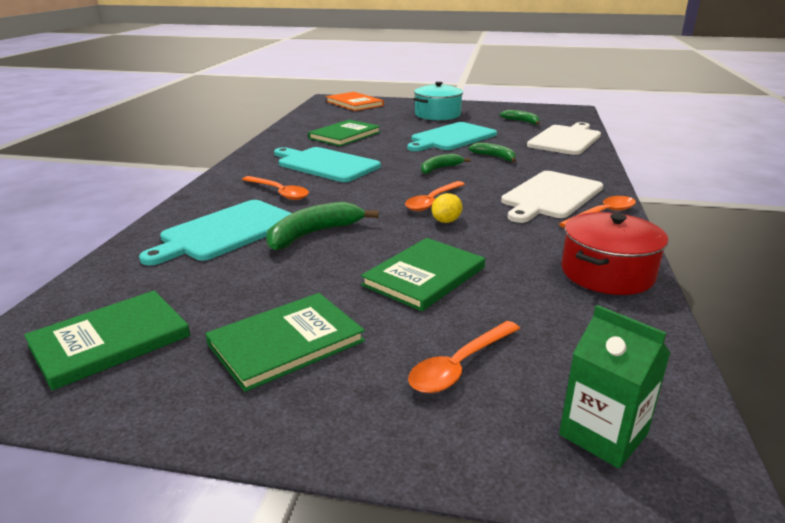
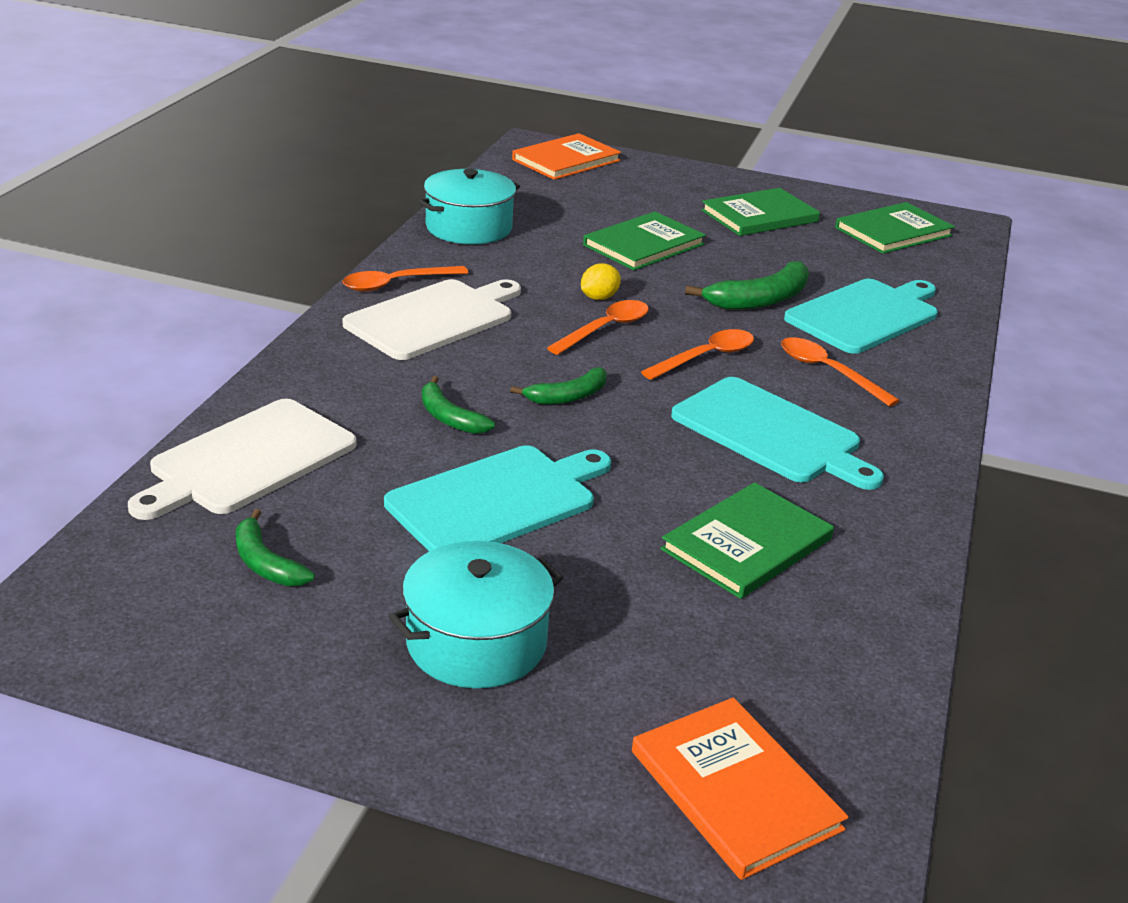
camera: 175 degrees left, 5 degrees up
orange spoon [408,321,520,393] -> orange spoon moved to [641,329,754,380]
green carton [559,305,670,469] -> orange book [512,133,621,180]
red pot [562,212,668,295] -> turquoise pot [418,169,520,244]

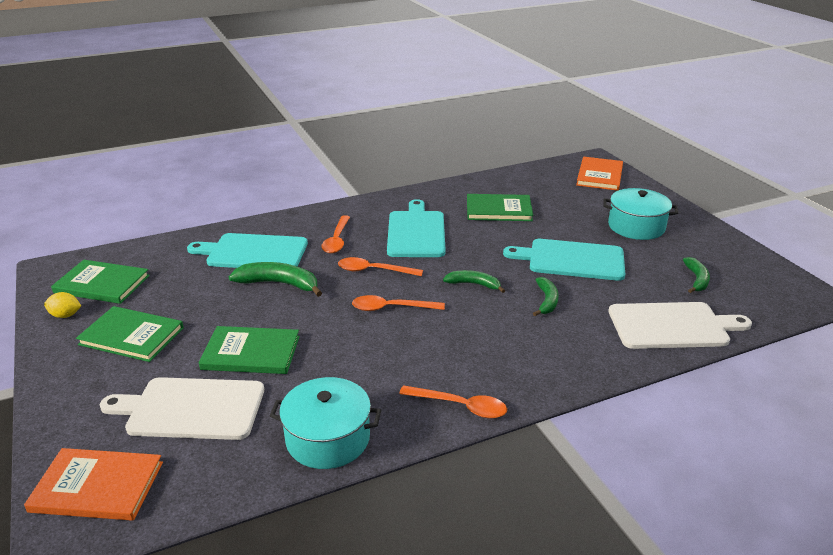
camera: 130 degrees left, 0 degrees up
white cutting board [343,279,521,360] -> white cutting board moved to [100,377,264,440]
yellow lemon [581,263,621,300] -> yellow lemon moved to [44,292,81,318]

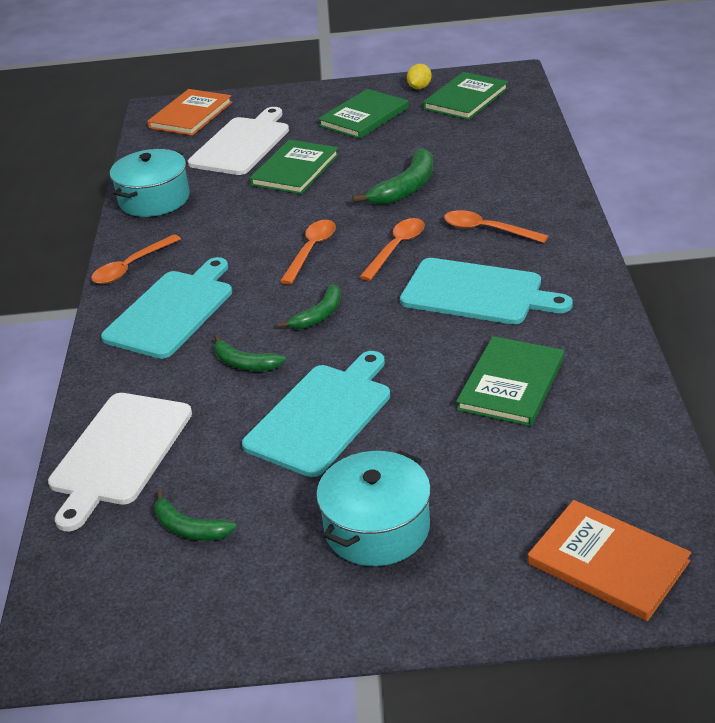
camera: 115 degrees right, 5 degrees up
turquoise cutting board [187,233,308,268] -> turquoise cutting board moved to [101,257,232,359]

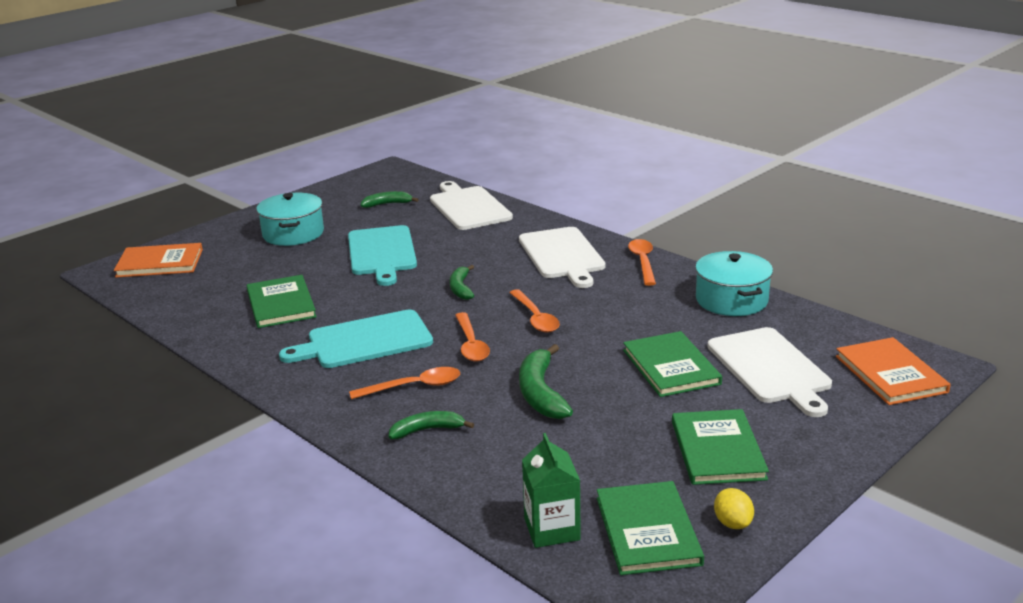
camera: 135 degrees right, 10 degrees down
turquoise cutting board [101,257,232,359] -> white cutting board [519,227,606,288]
green banana [214,335,286,371] -> green banana moved to [389,411,474,439]
none -> green carton [522,433,581,548]

